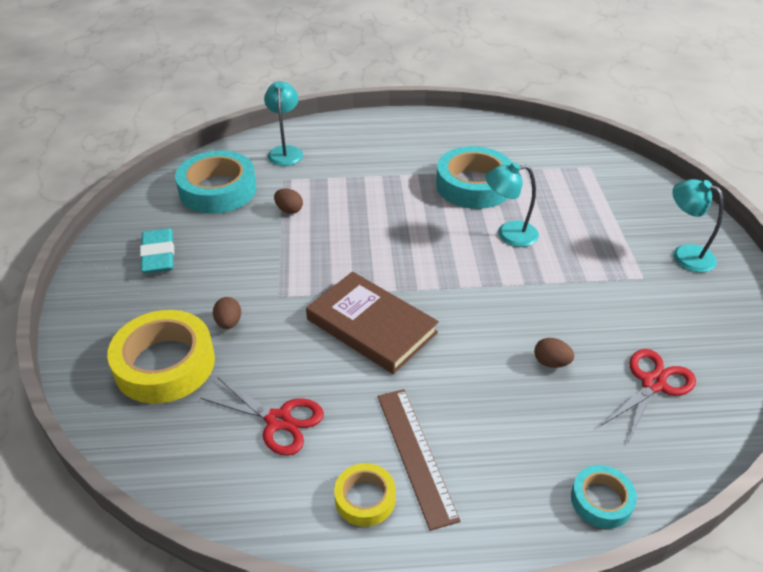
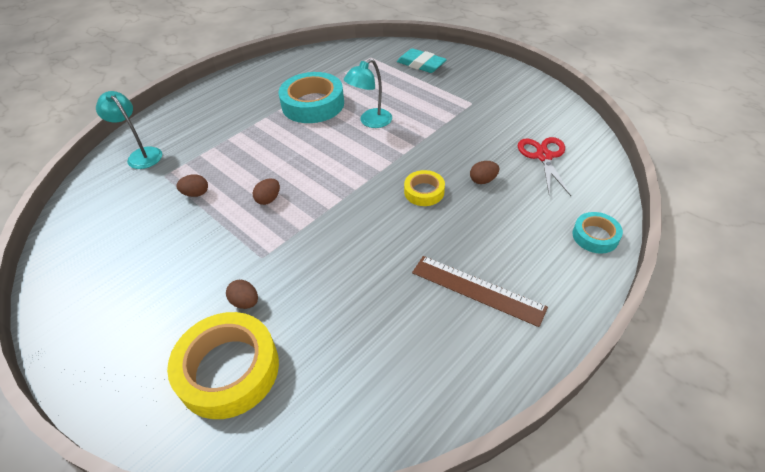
camera: 40 degrees left, 5 degrees up
turquoise eraser [140,228,174,274] -> turquoise eraser moved to [397,48,447,73]
turquoise tape [175,151,257,214] -> none
red scissors [200,377,324,456] -> none
brown book [306,272,439,374] -> none
yellow tape [334,463,396,527] -> yellow tape moved to [404,170,445,206]
turquoise lamp [672,179,724,272] -> none
none -> brown egg [253,178,280,205]

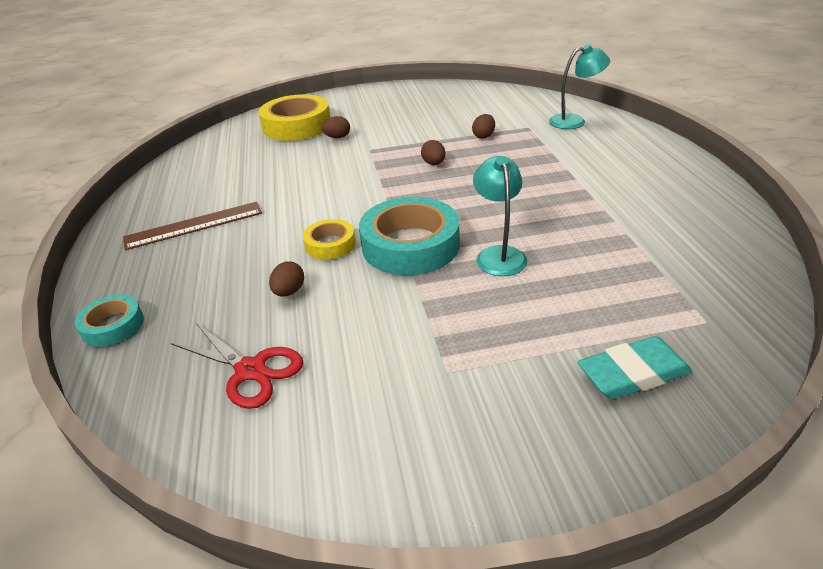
camera: 125 degrees right, 10 degrees down
turquoise tape [278,72,344,123] -> turquoise tape moved to [359,197,460,275]

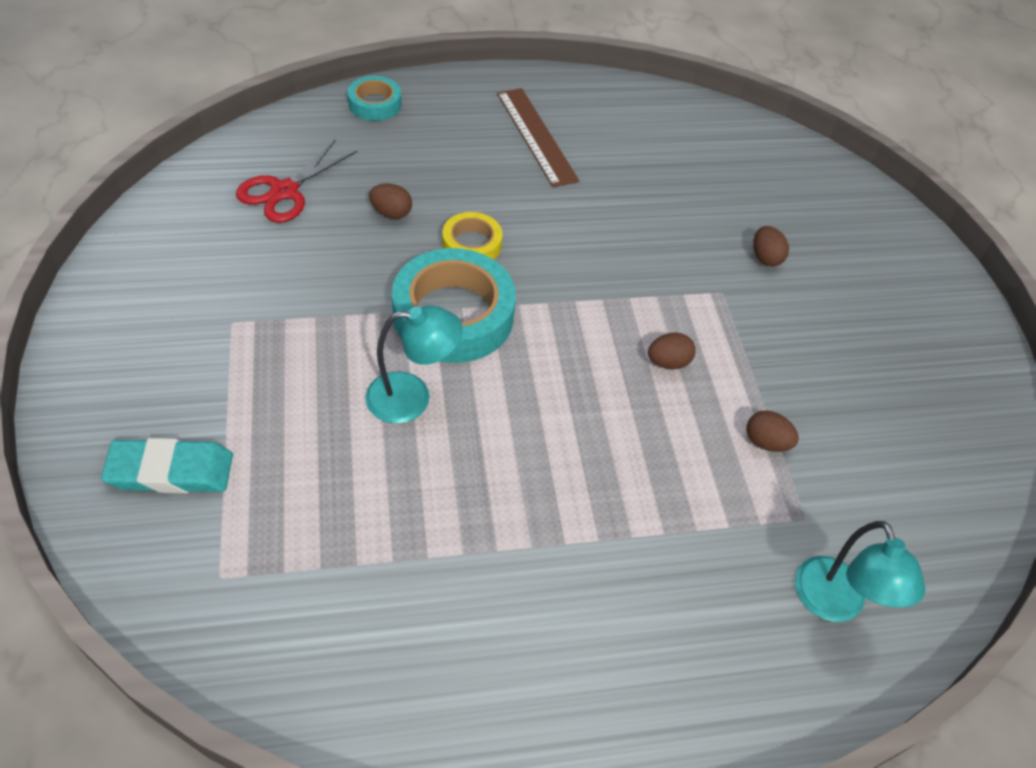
camera: 85 degrees right, 15 degrees up
yellow tape [259,94,330,141] -> none
turquoise eraser [578,336,692,399] -> turquoise eraser turned 75 degrees counterclockwise [101,438,233,493]

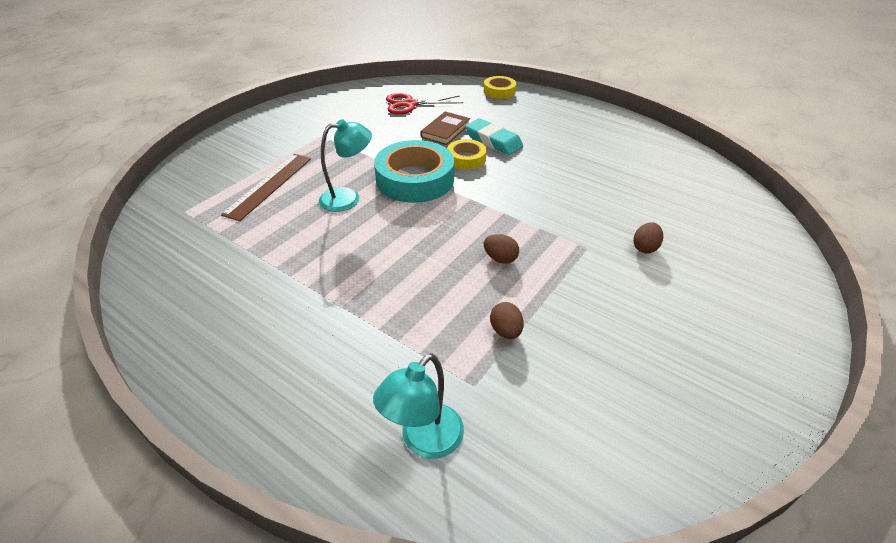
camera: 50 degrees right, 10 degrees down
turquoise eraser [101,438,233,493] -> turquoise eraser moved to [465,118,523,155]
turquoise tape [347,76,401,121] -> yellow tape [484,76,517,99]
turquoise lamp [365,306,463,424] -> turquoise lamp turned 60 degrees counterclockwise [319,119,372,212]
brown egg [369,184,412,219] -> brown book [420,111,470,145]
brown ruler [497,88,579,187] -> brown ruler moved to [221,154,311,221]

